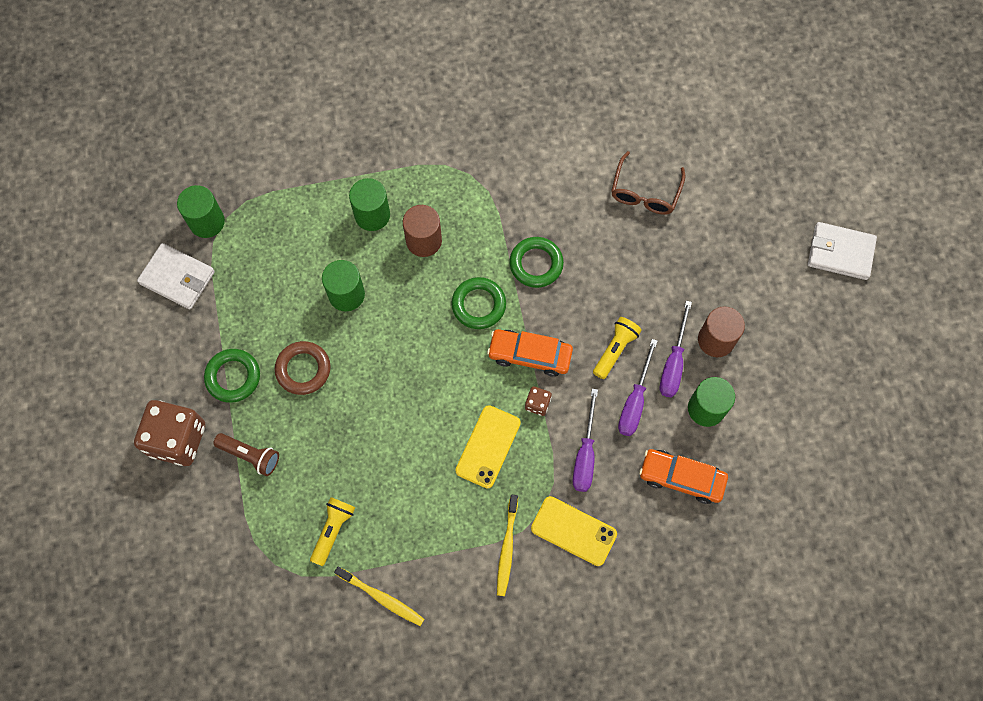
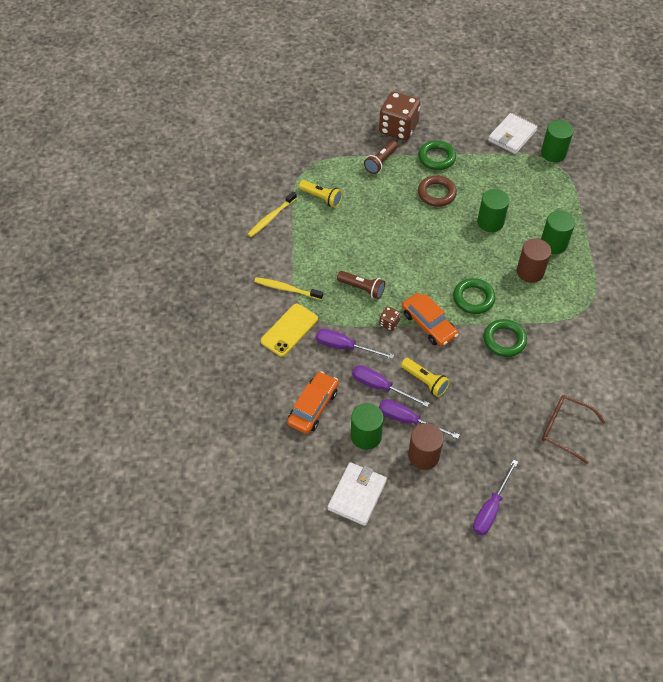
camera: 100 degrees right, 15 degrees down
yellow phone [455,405,521,488] -> brown flashlight [337,271,385,299]
orange car [487,329,573,377] -> orange car turned 120 degrees clockwise [402,293,458,346]
white wallet [808,222,877,280] -> white wallet moved to [327,462,387,526]
none -> purple screwdriver [473,460,518,535]

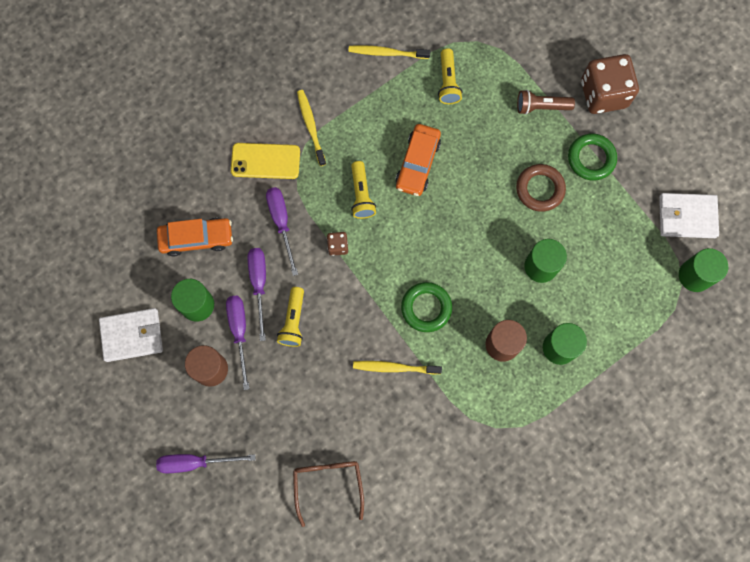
camera: 55 degrees right, 20 degrees up
brown flashlight [337,271,385,299] -> yellow flashlight [351,161,376,219]
orange car [402,293,458,346] -> orange car moved to [395,124,441,196]
green ring [483,319,527,357] -> yellow toothbrush [353,361,442,374]

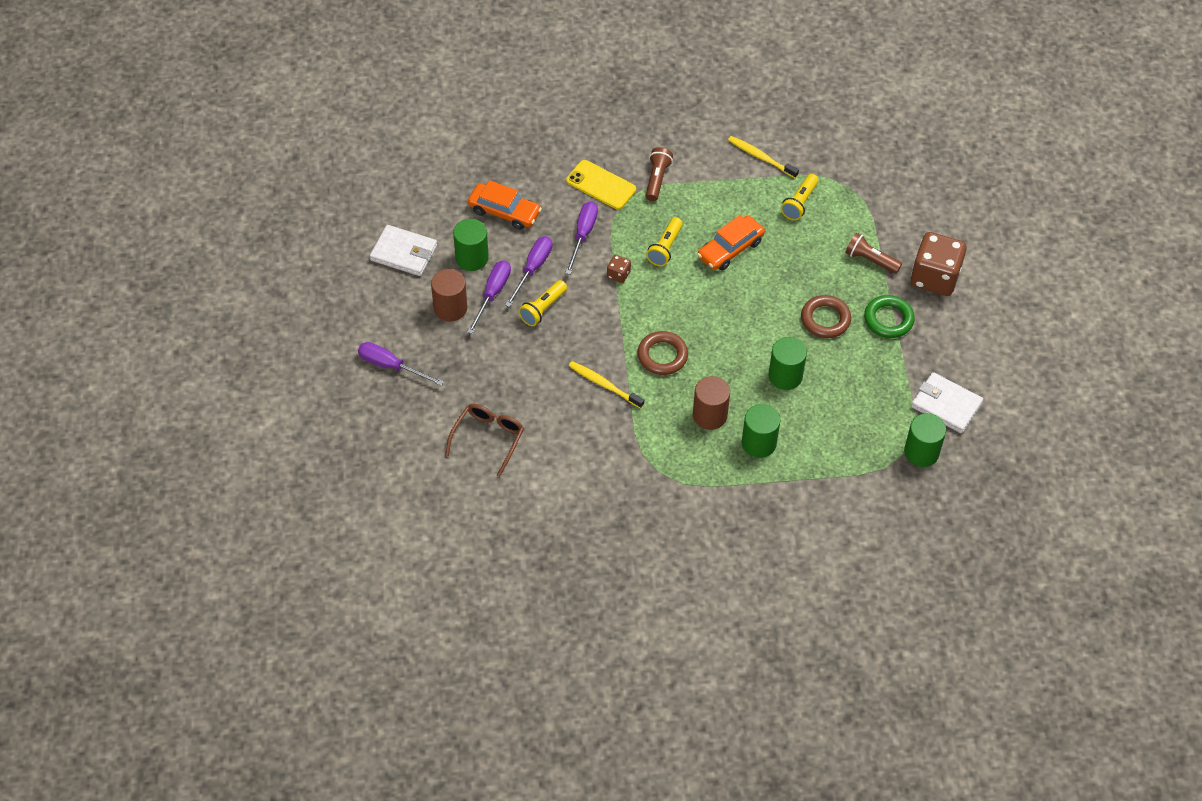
camera: 30 degrees right, 20 degrees down
yellow toothbrush [297,90,326,166] -> brown flashlight [646,147,673,201]
green ring [401,282,452,332] -> brown ring [637,331,688,375]

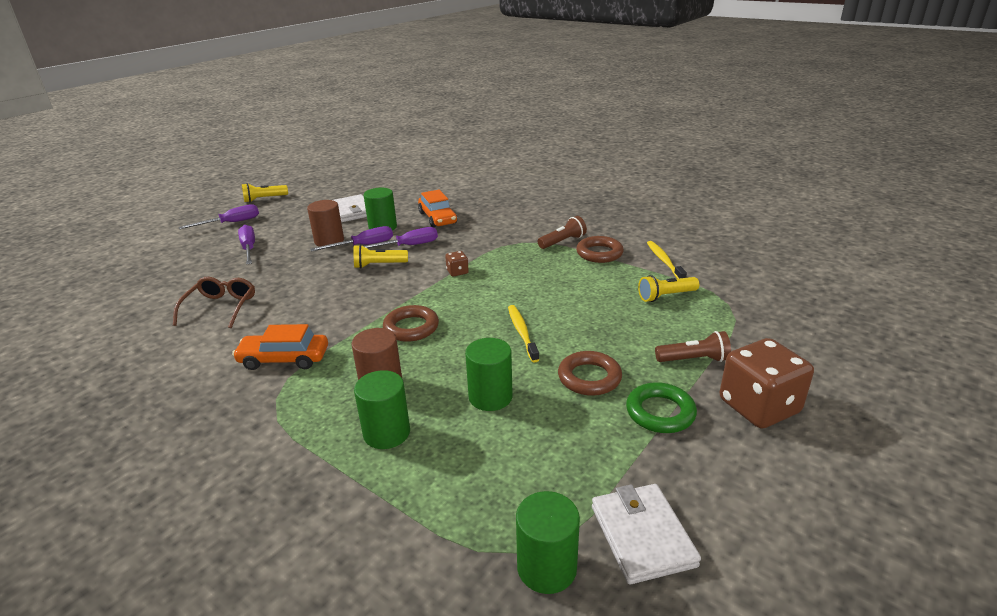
camera: 45 degrees right, 25 degrees down
brown glasses [445,404,524,477] -> brown glasses turned 60 degrees counterclockwise [173,277,255,328]
purple screwdriver [565,201,598,274] -> purple screwdriver moved to [179,204,259,229]
yellow phone [566,160,636,210] -> none
yellow toothbrush [569,361,644,409] -> yellow toothbrush moved to [508,305,539,362]
yellow flashlight [646,217,683,266] -> yellow flashlight moved to [242,183,288,202]
orange car [697,215,765,271] -> orange car moved to [232,324,328,370]
brown flashlight [845,233,902,274] -> brown flashlight turned 105 degrees clockwise [655,331,731,362]
none -> brown ring [576,236,624,263]

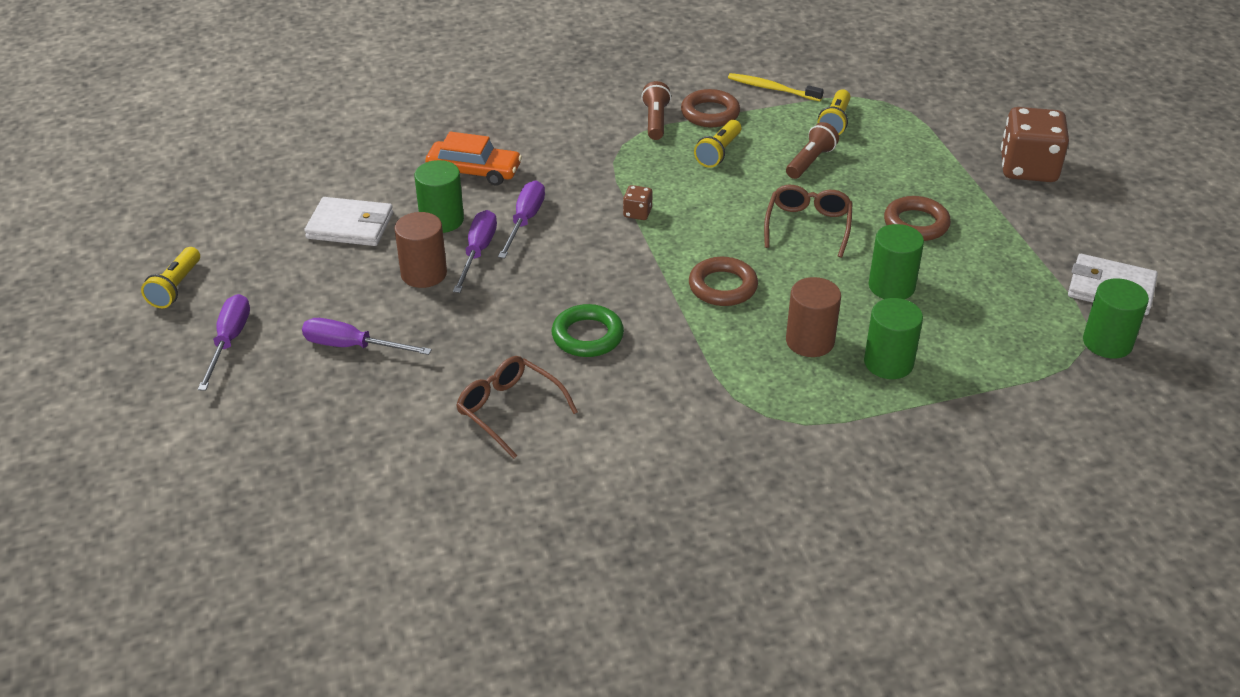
camera: 55 degrees left, 10 degrees up
orange car [232,324,328,370] -> none
yellow flashlight [354,245,408,268] -> yellow flashlight moved to [694,120,741,168]
yellow toothbrush [508,305,539,362] -> brown glasses [764,185,853,258]
green ring [626,382,697,433] -> green ring moved to [552,304,624,357]
brown flashlight [655,331,731,362] -> brown flashlight moved to [786,122,839,179]

